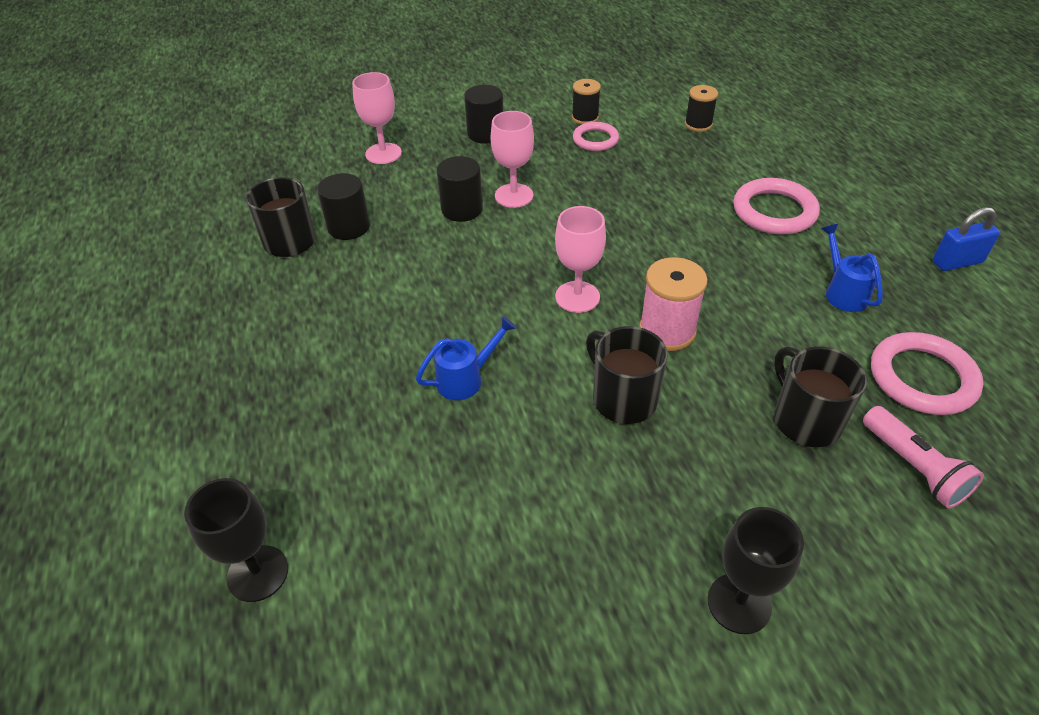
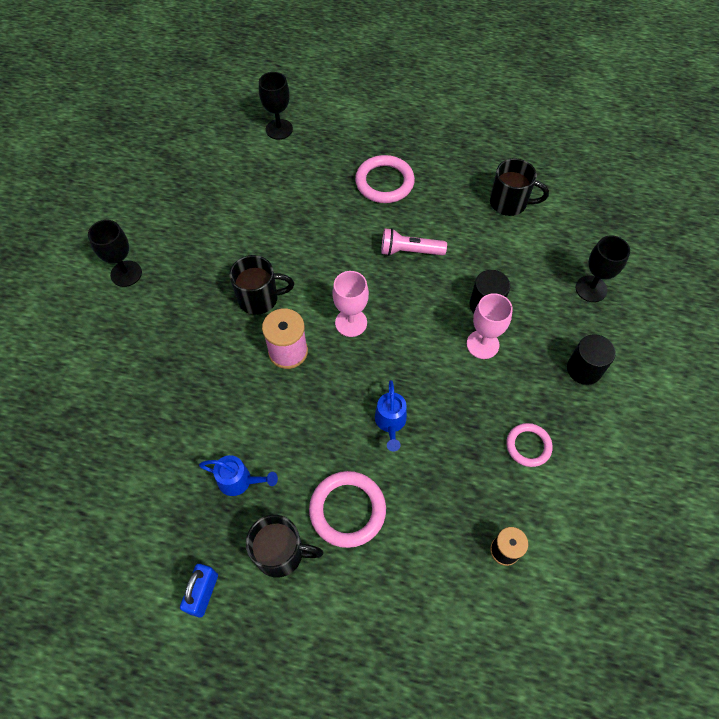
camera: 120 degrees right, 15 degrees up
black cylinder [317,173,370,240] -> none
pink goblet [352,72,402,164] -> black goblet [576,236,630,302]
blue watering can [416,316,517,400] -> blue watering can moved to [375,380,407,452]
black spool [572,79,601,124] -> none
black mug [774,346,867,447] -> black mug moved to [246,515,324,578]
pink flashlight [863,406,984,508] -> pink flashlight moved to [381,228,447,256]
pink ring [871,332,983,415] -> pink ring moved to [355,155,415,203]

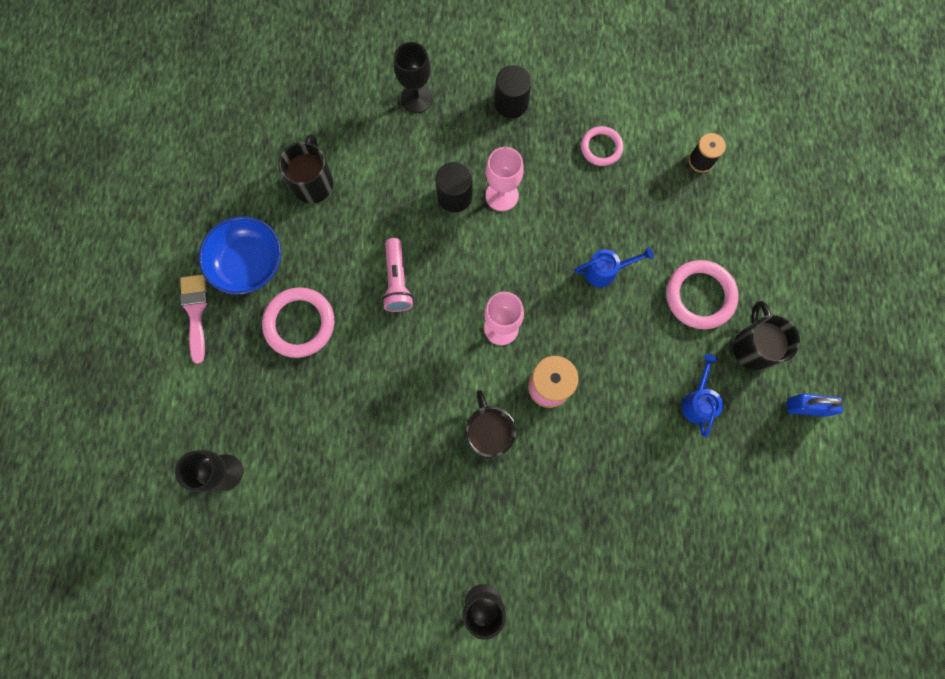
camera: 100 degrees left, 15 degrees up
none -> pink brush [180,274,208,364]
none -> blue bowl [199,216,281,295]

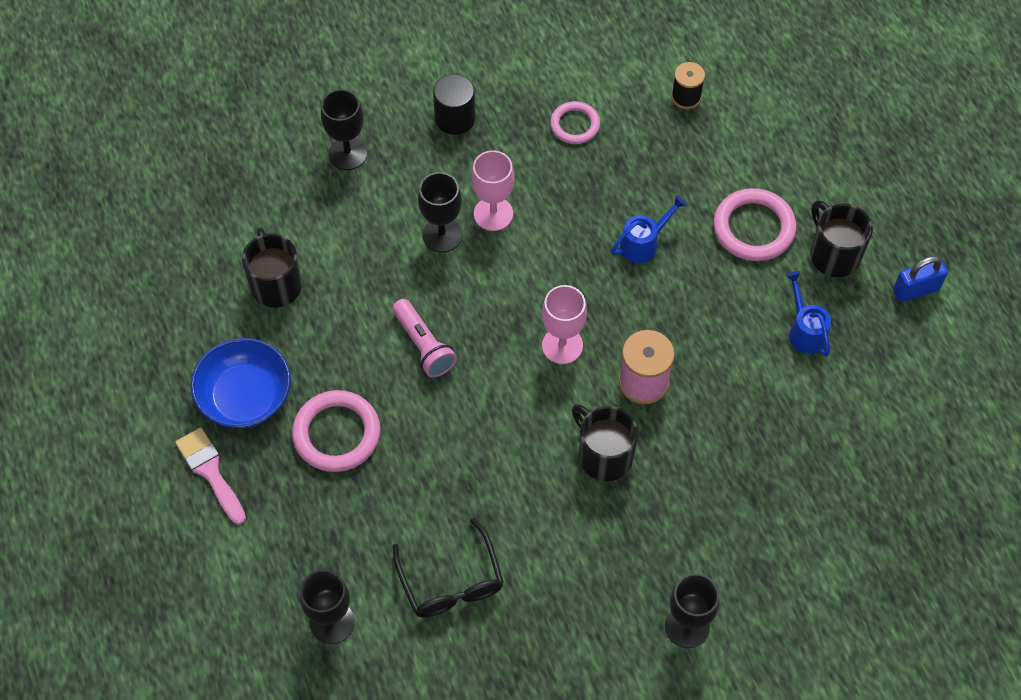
camera: 25 degrees left, 15 degrees down
black cylinder [435,162,472,212] -> black goblet [418,172,462,253]
none -> black glasses [393,518,504,617]

